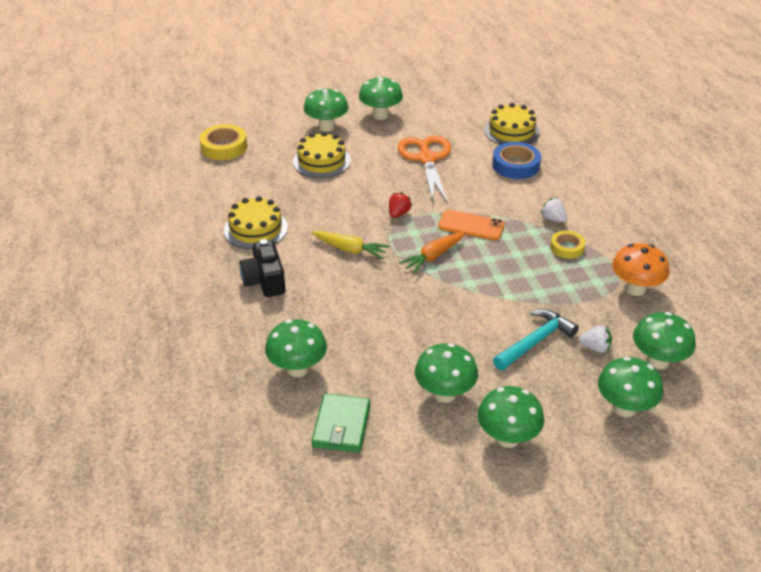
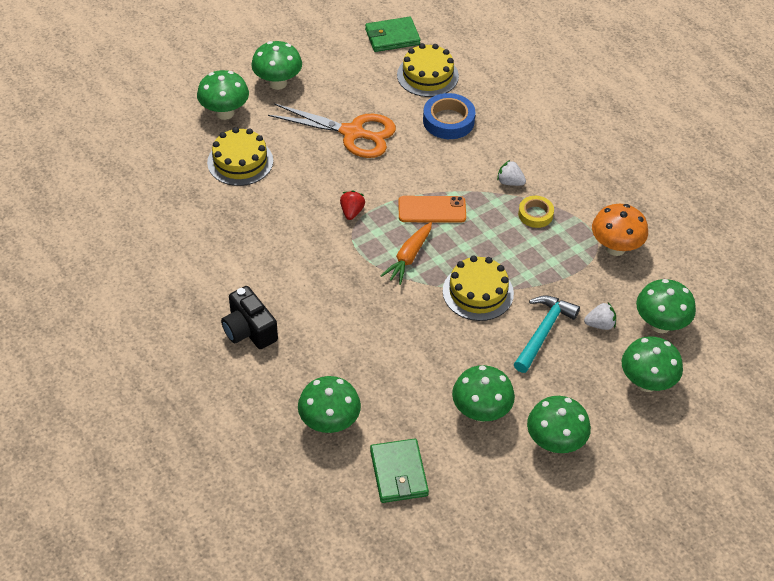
camera: 20 degrees left, 10 degrees up
yellow tape [200,124,247,160] -> none
yellow cake [224,196,288,249] -> yellow cake moved to [443,255,514,321]
yellow carrot [312,231,390,259] -> none
orange scissors [398,135,451,204] -> orange scissors turned 135 degrees clockwise [268,103,396,158]
none -> green wallet [365,17,421,52]

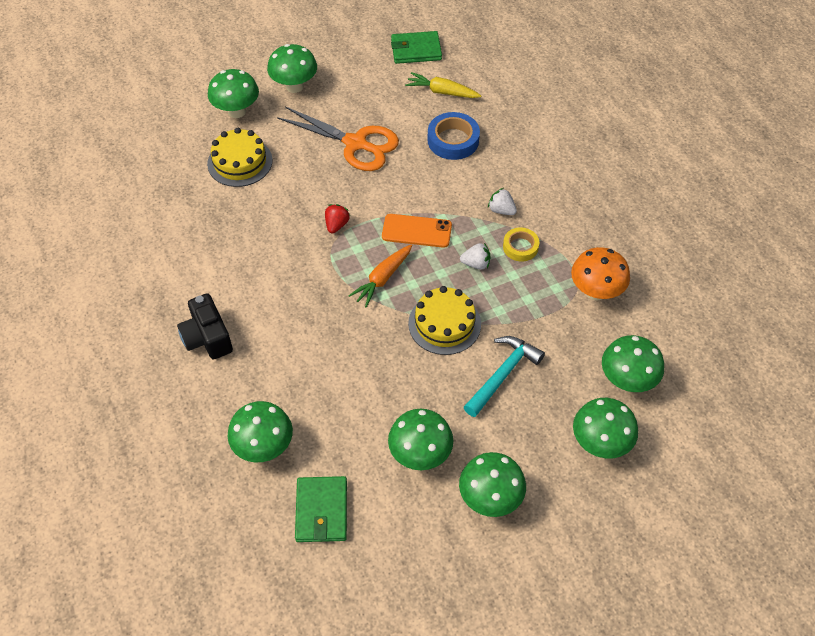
camera: 10 degrees right, 5 degrees up
yellow cake [397,43,459,97] -> yellow carrot [405,72,481,98]
white strawberry [584,302,616,330] -> white strawberry moved to [460,243,491,270]

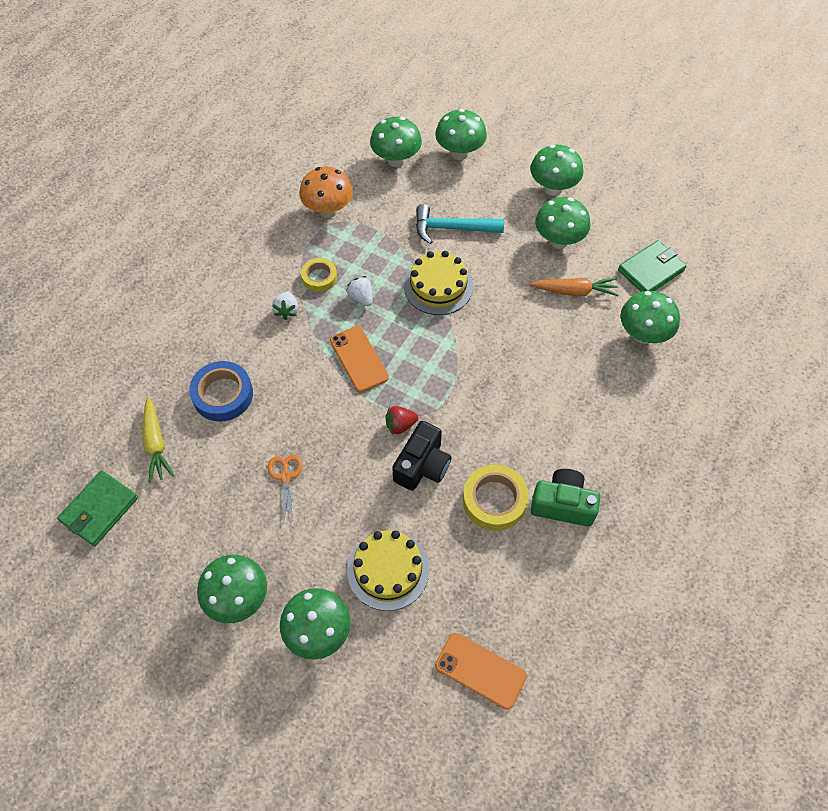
camera: 125 degrees left, 5 degrees up
black camera [177,293,233,359] -> black camera moved to [392,421,452,491]
orange scissors [277,106,399,171] -> orange scissors [268,454,303,524], size x0.48
orange carrot [348,245,412,308] -> orange carrot moved to [531,278,618,296]
green wallet [391,31,442,64] -> green wallet turned 75 degrees clockwise [57,470,138,546]
none -> orange phone [435,633,527,710]
none -> yellow tape [463,464,529,531]
none -> green camera [531,469,600,527]

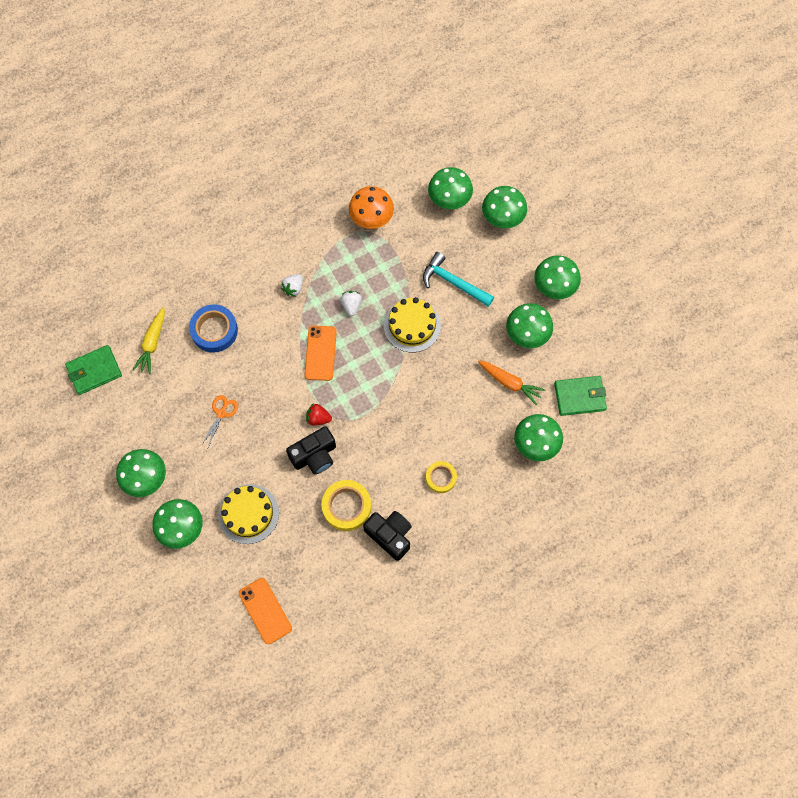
camera: 30 degrees right, 10 degrees up
yellow tape [301,258,337,292] -> yellow tape moved to [426,461,457,493]
green camera [531,469,600,527] -> black camera [363,511,412,561]

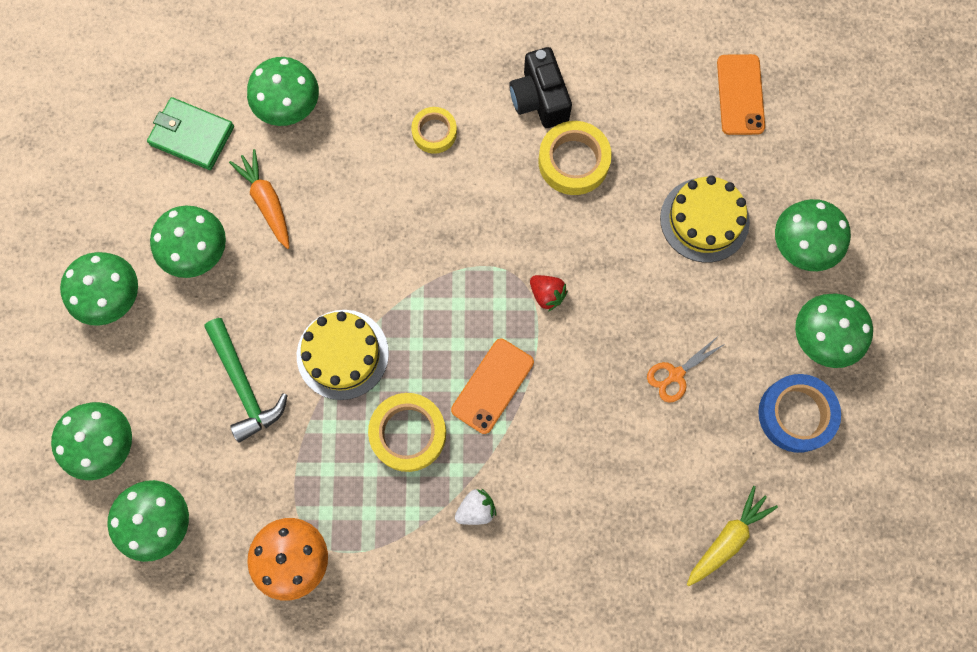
camera: 150 degrees left, 5 degrees up
green wallet [65,345,122,395] -> none
blue tape [189,305,238,352] -> blue tape moved to [758,374,841,453]
black camera [286,426,336,474] -> none
white strawberry [341,291,362,316] -> yellow tape [368,393,446,472]
turquoise hammer [423,252,494,307] -> green hammer [204,318,288,442]

